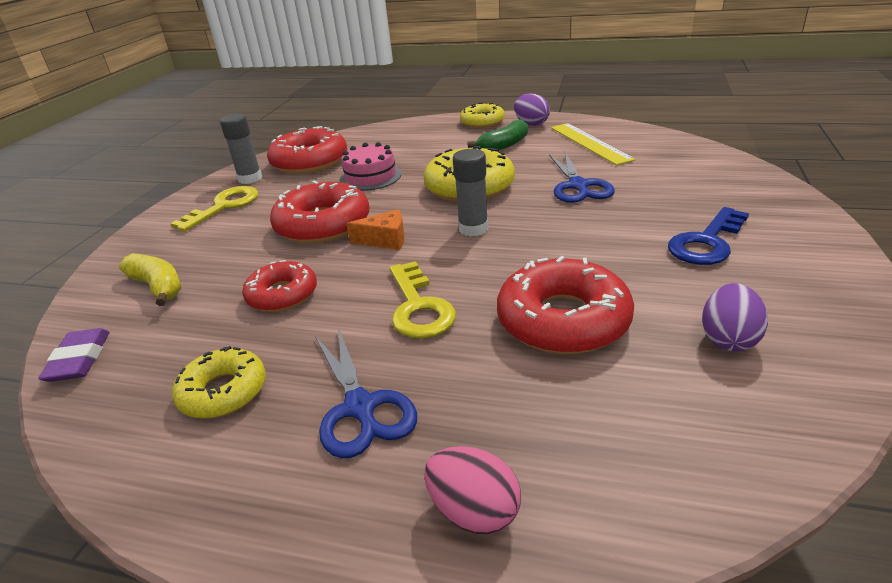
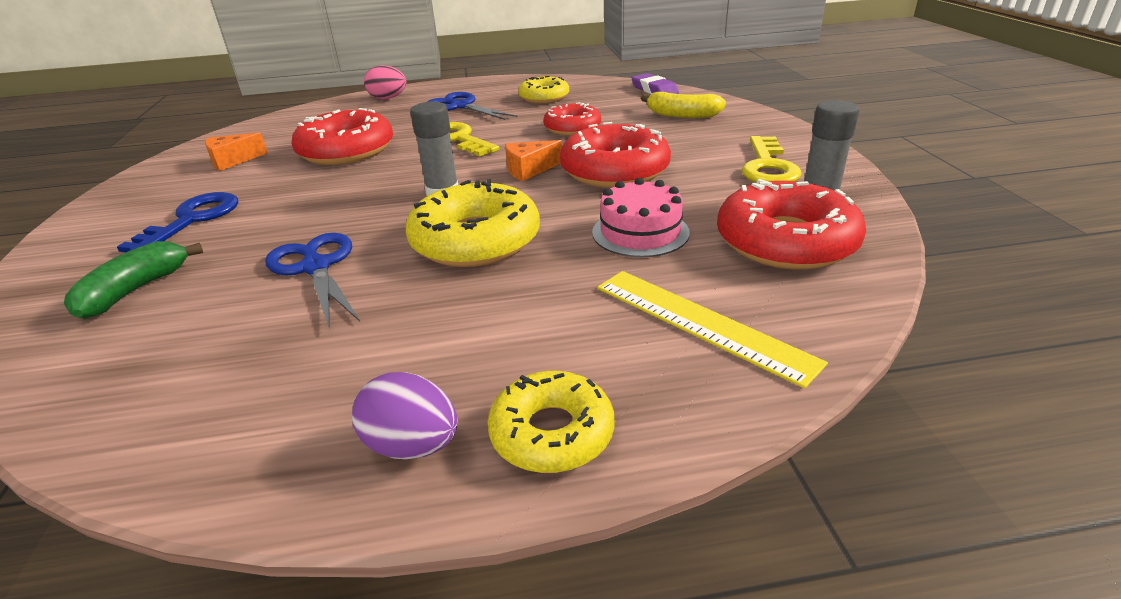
camera: 155 degrees right, 0 degrees up
green banana [467,119,528,150] -> green banana moved to [64,241,203,319]
yellow ruler [551,123,635,165] -> yellow ruler moved to [597,271,828,389]
purple egg [702,283,768,352] -> orange cheese [205,132,268,171]

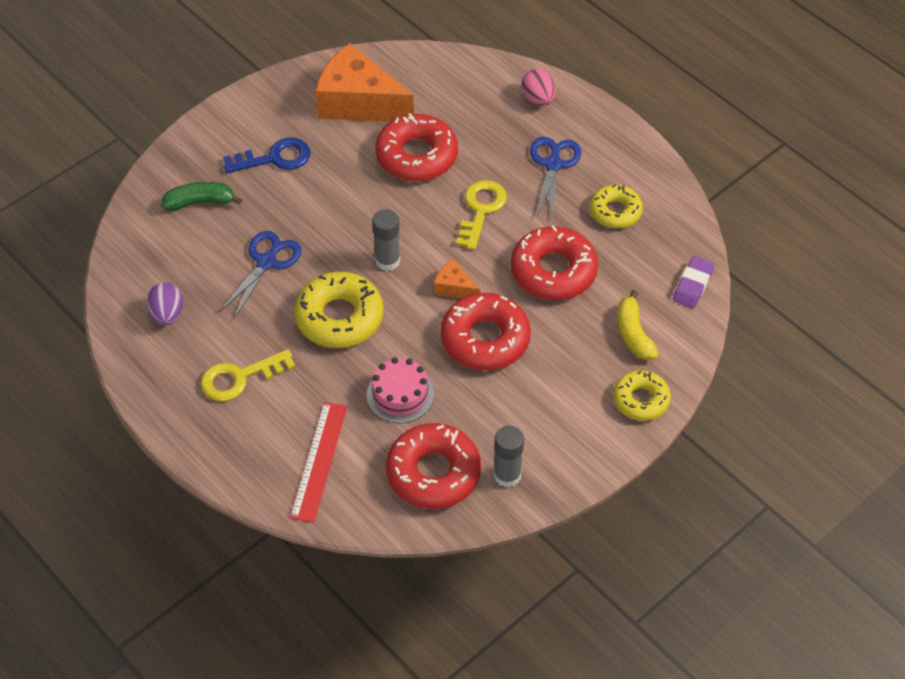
camera: 55 degrees right, 20 degrees up
orange cheese [205,132,268,171] -> orange cheese [315,44,414,122], size x2.24
purple egg [352,372,458,459] -> purple egg moved to [147,282,183,325]
yellow donut [487,371,614,473] -> yellow donut moved to [613,370,671,421]
red donut [543,102,601,136] -> red donut [511,225,598,300], size x1.61
yellow ruler [597,271,828,389] -> red ruler [290,402,347,523]
yellow key [741,136,802,183] -> yellow key moved to [201,349,296,402]

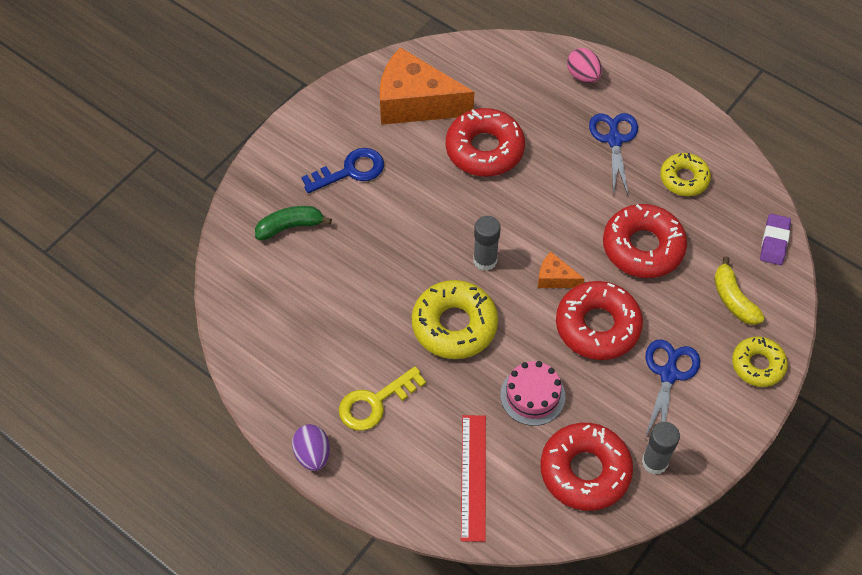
camera: 10 degrees left, 5 degrees up
purple egg [147,282,183,325] -> purple egg moved to [292,424,330,471]
blue scissors [219,231,302,318] -> blue scissors moved to [645,339,700,438]
yellow key [456,180,507,250] -> none

